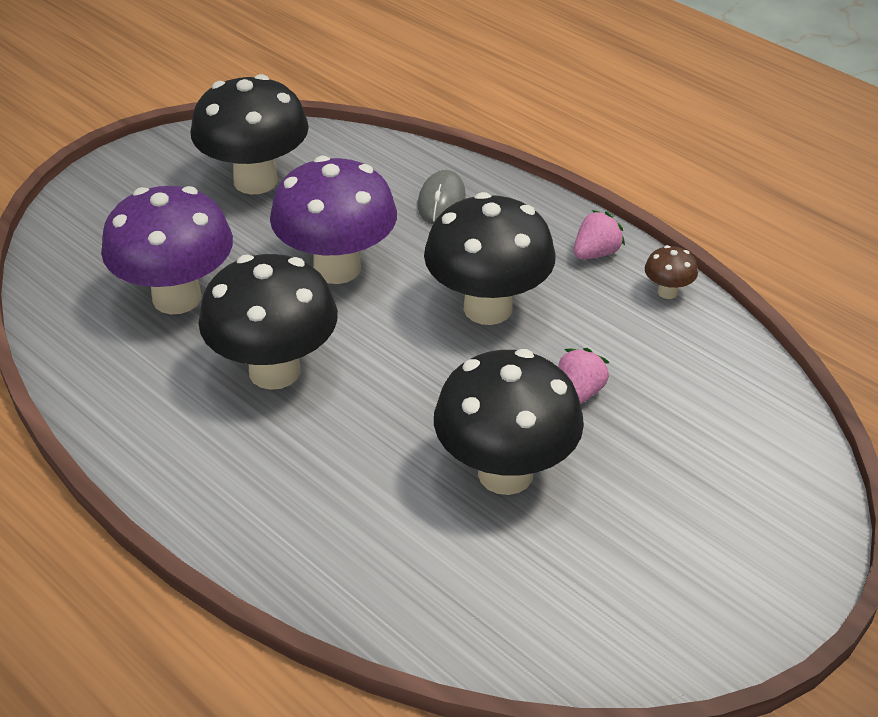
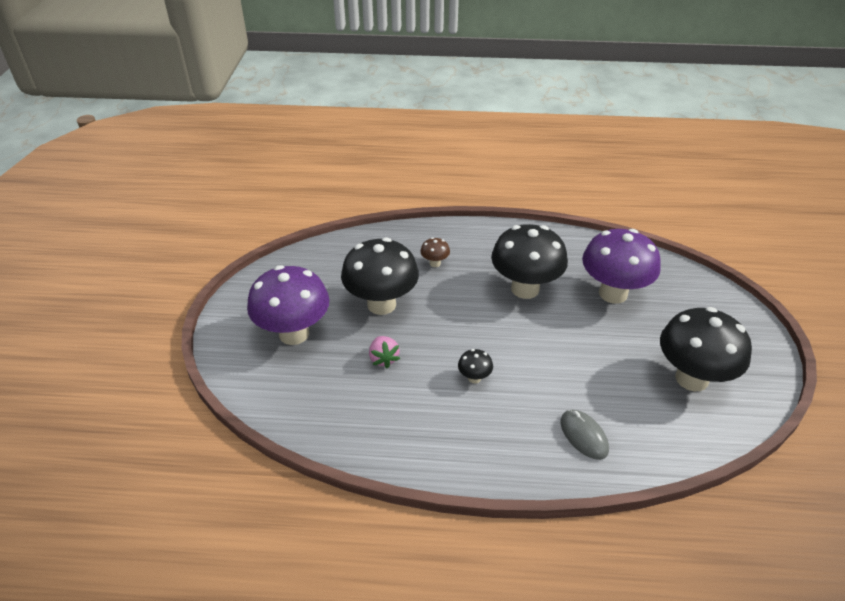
camera: 140 degrees right, 0 degrees up
purple mushroom [270,156,397,284] -> purple mushroom moved to [247,265,329,345]
black mushroom [424,192,556,325] -> black mushroom [458,349,493,383], size x0.42
pink strawberry [574,210,625,260] -> none
brown mushroom [645,245,698,299] -> brown mushroom moved to [420,237,450,267]

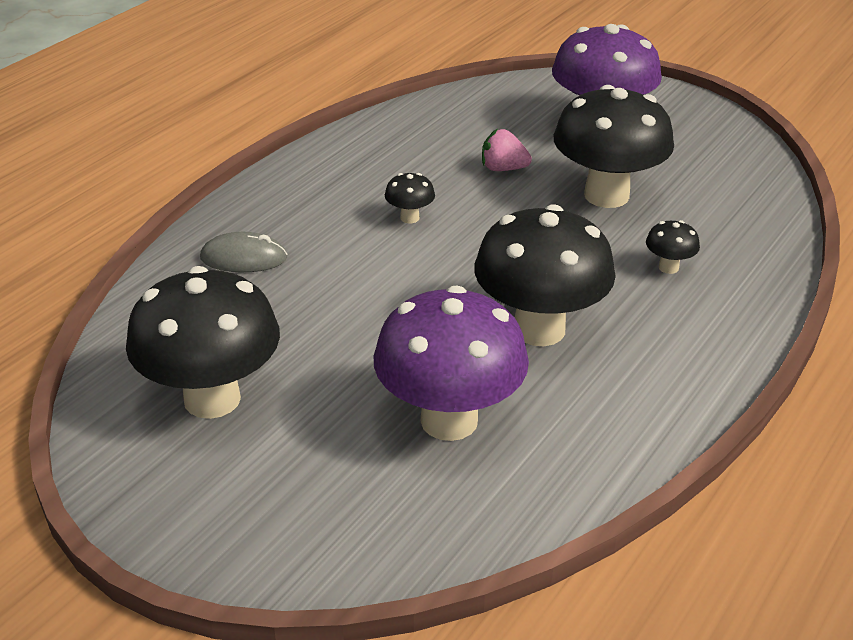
camera: 120 degrees right, 5 degrees down
brown mushroom [420,237,450,267] -> black mushroom [646,220,700,274]

